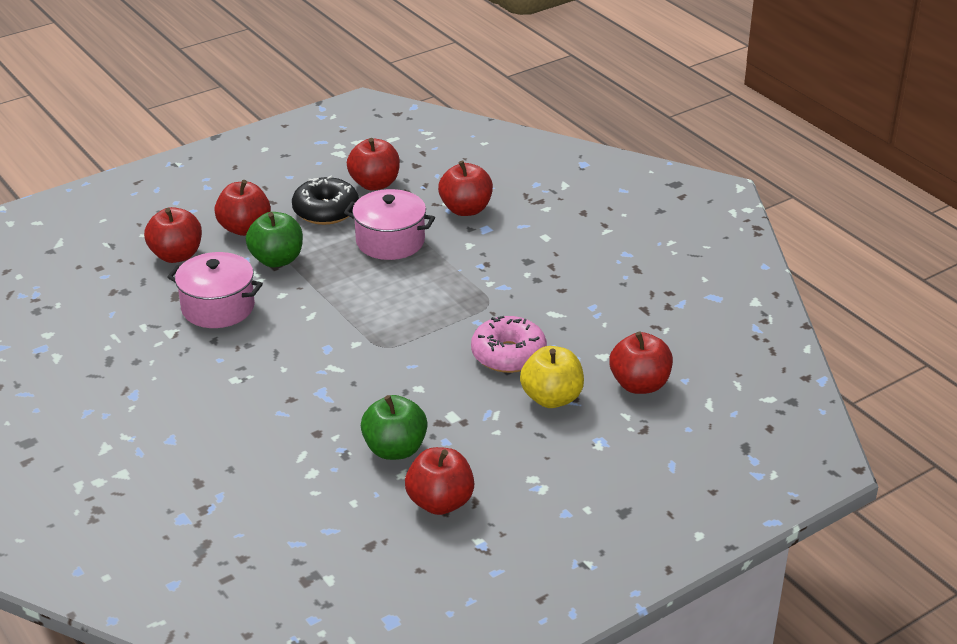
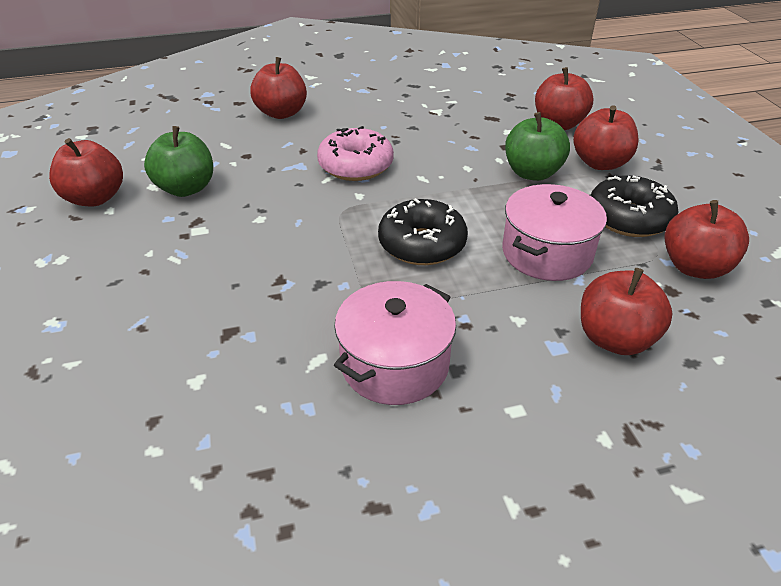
camera: 110 degrees right, 5 degrees up
pink pot [167,252,263,328] -> pink pot moved to [334,281,456,405]
pink donut [471,316,547,373] -> pink donut moved to [317,126,394,181]
yellow apple [520,346,584,408] -> none
red apple [609,331,673,394] -> red apple moved to [250,57,307,119]
none -> black donut [378,198,468,265]

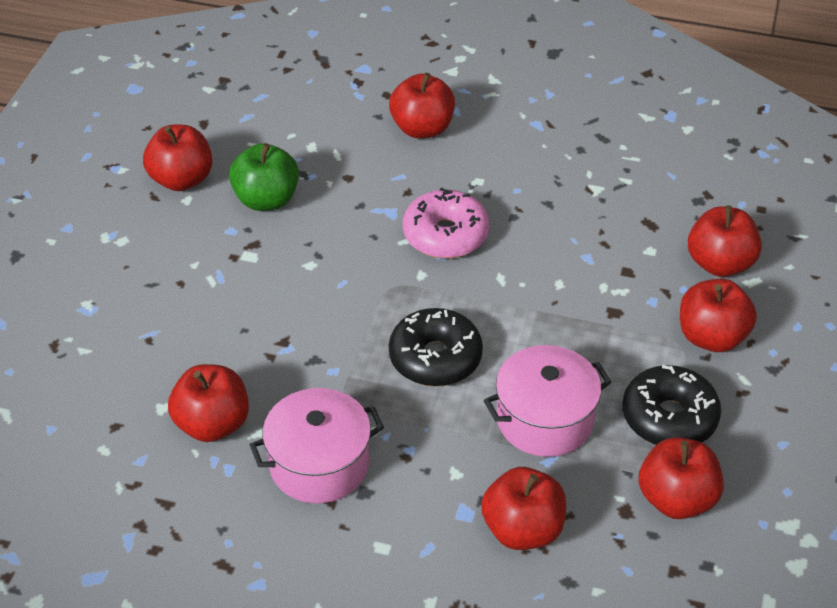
camera: 30 degrees right, 5 degrees up
green apple [505,112,570,181] -> none
none -> red apple [168,364,249,442]

